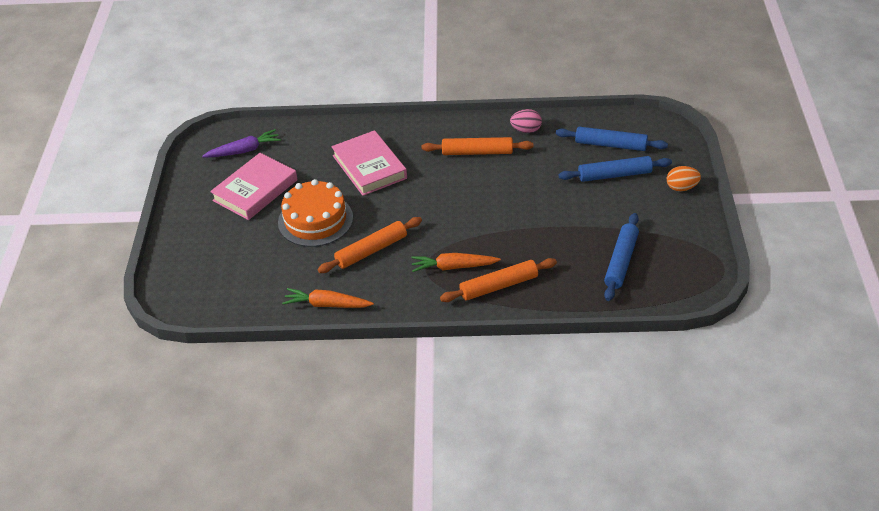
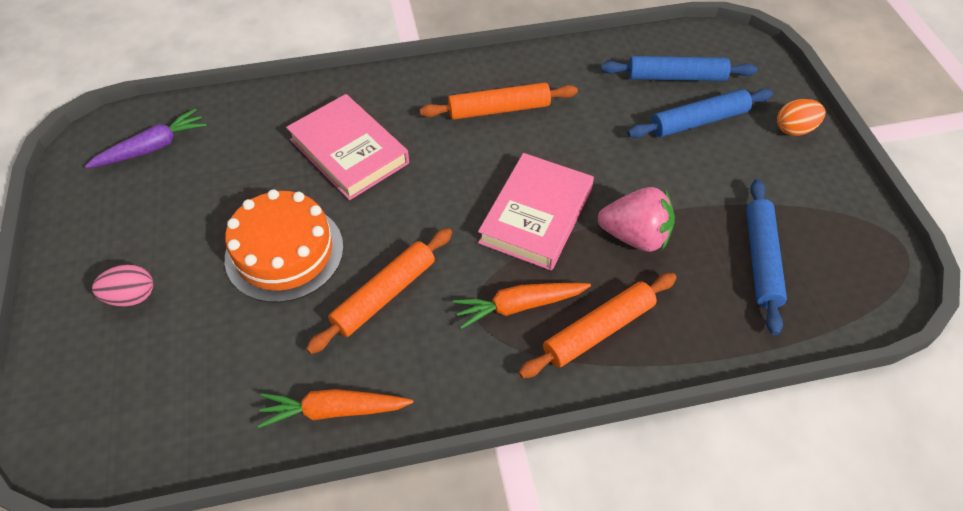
camera: 15 degrees left, 10 degrees up
pink book [210,153,297,220] -> pink book moved to [478,153,594,271]
pink egg [510,109,542,133] -> pink egg moved to [92,264,153,306]
none -> pink strawberry [598,187,675,252]

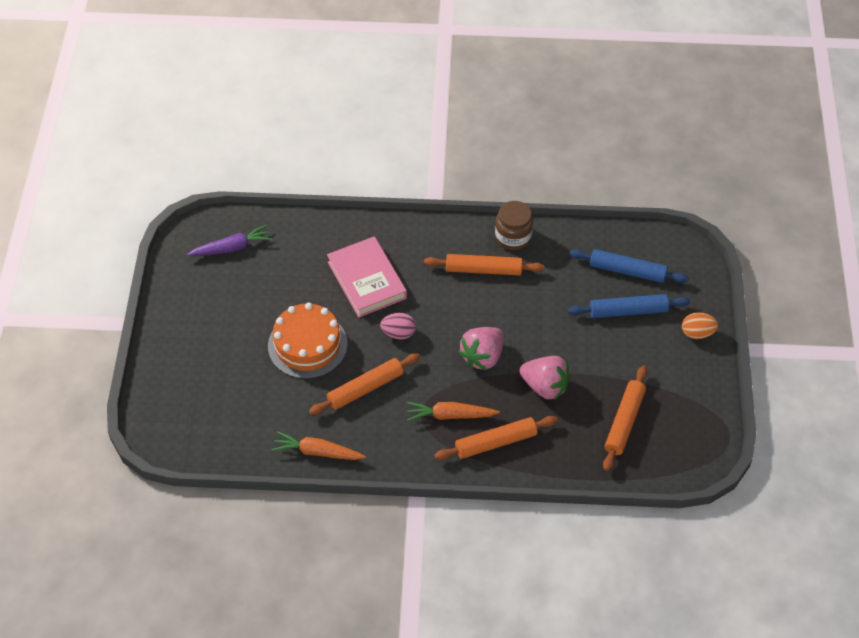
camera: 15 degrees right, 0 degrees up
pink egg [92,264,153,306] -> pink egg moved to [380,313,416,339]
pink book [478,153,594,271] -> pink strawberry [458,327,503,370]
blue rolling pin [746,179,787,335] -> orange rolling pin [603,365,647,471]
none -> brown jar [495,201,533,250]

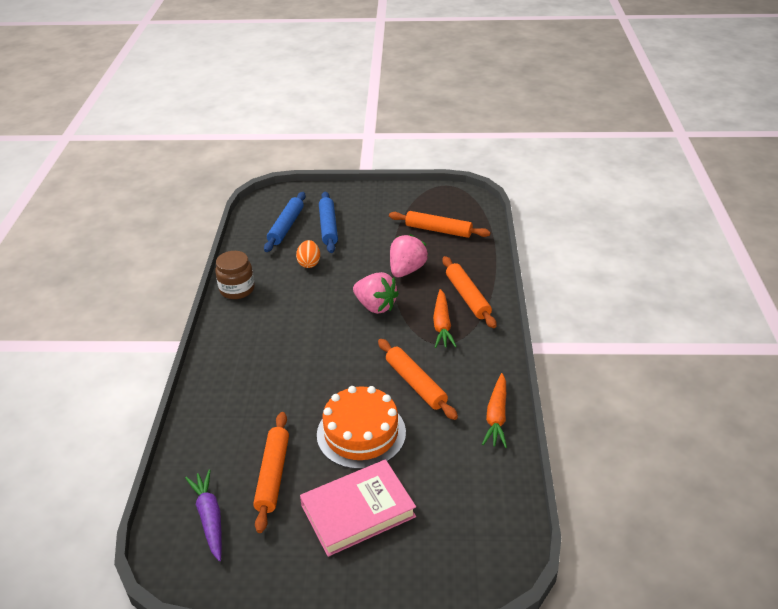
camera: 90 degrees left, 15 degrees down
pink book [327,236,407,318] -> pink book moved to [300,459,416,557]
pink egg [380,313,416,339] -> none
orange rolling pin [424,254,544,275] -> orange rolling pin moved to [253,412,289,533]
orange egg [682,312,718,339] -> orange egg moved to [296,240,320,268]

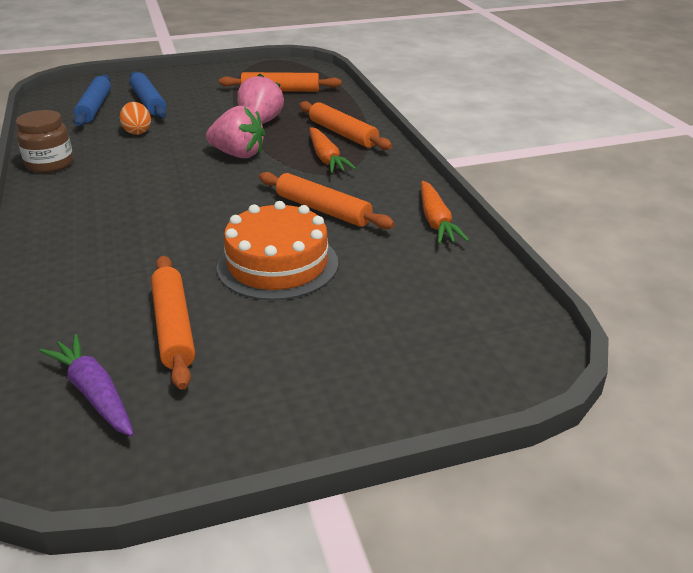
camera: 20 degrees left, 5 degrees down
pink book [300,459,416,557] -> none

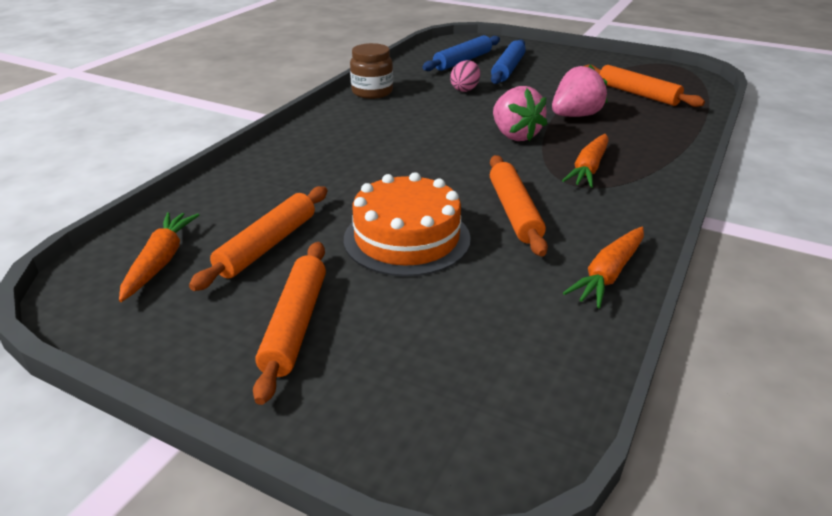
camera: 45 degrees right, 0 degrees up
purple carrot [39,334,134,436] -> orange carrot [119,212,199,302]
orange egg [120,102,151,135] -> pink egg [450,60,480,92]
orange rolling pin [299,101,392,150] -> orange rolling pin moved to [253,242,326,405]

